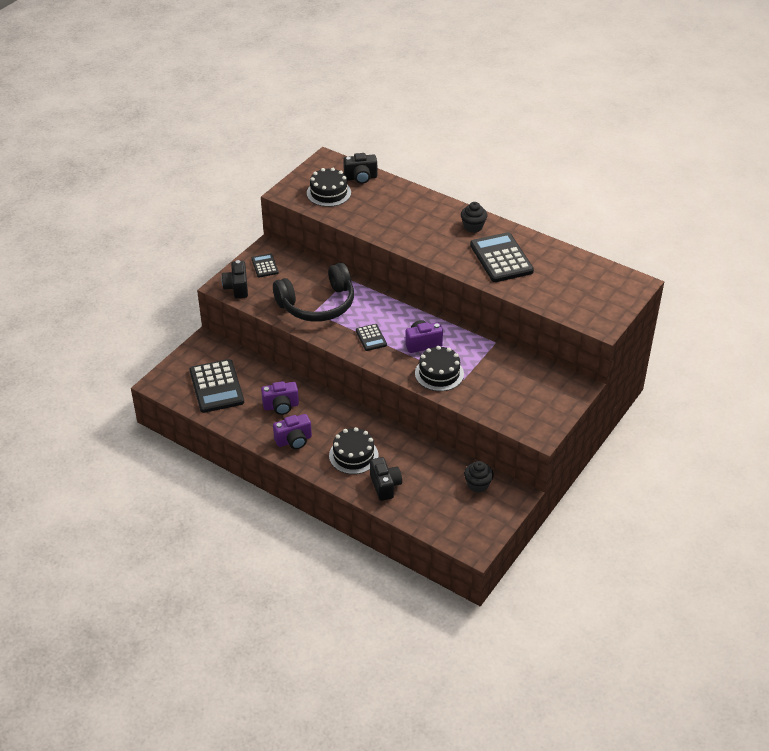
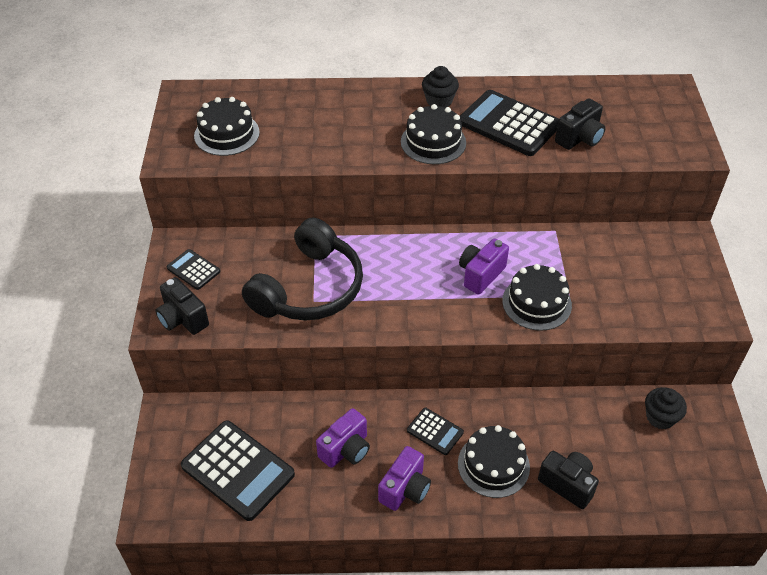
camera: 35 degrees left, 5 degrees up
black camera [343,153,377,184] -> black camera moved to [555,98,605,150]
black calculator [356,324,387,351] -> black calculator moved to [407,408,464,455]
none -> black cake [401,104,466,164]

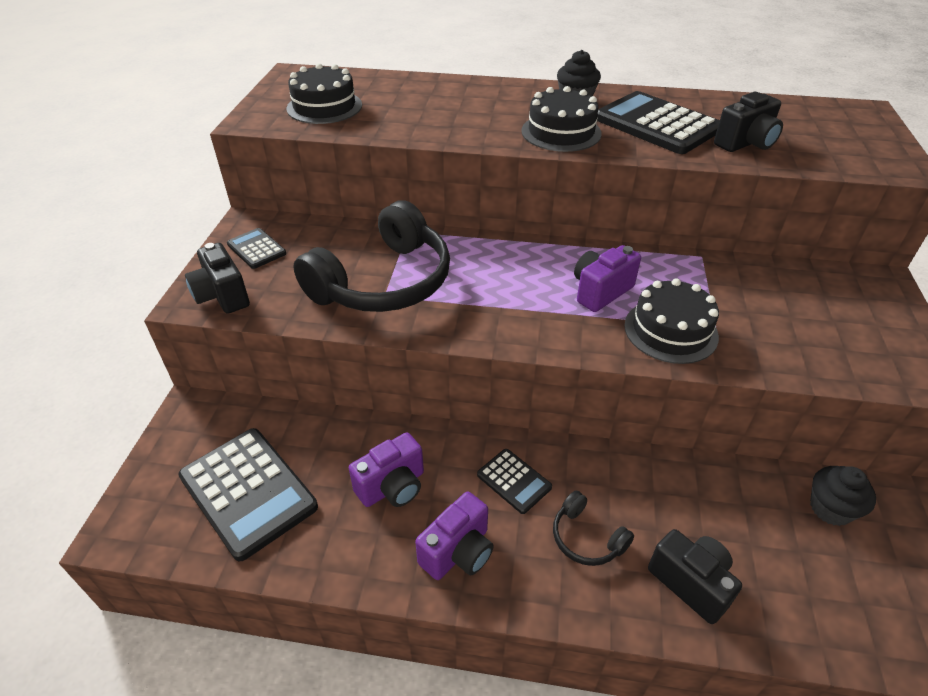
camera: 10 degrees right, 5 degrees down
black cake [458,425,530,498] -> black headphones [553,491,634,566]

